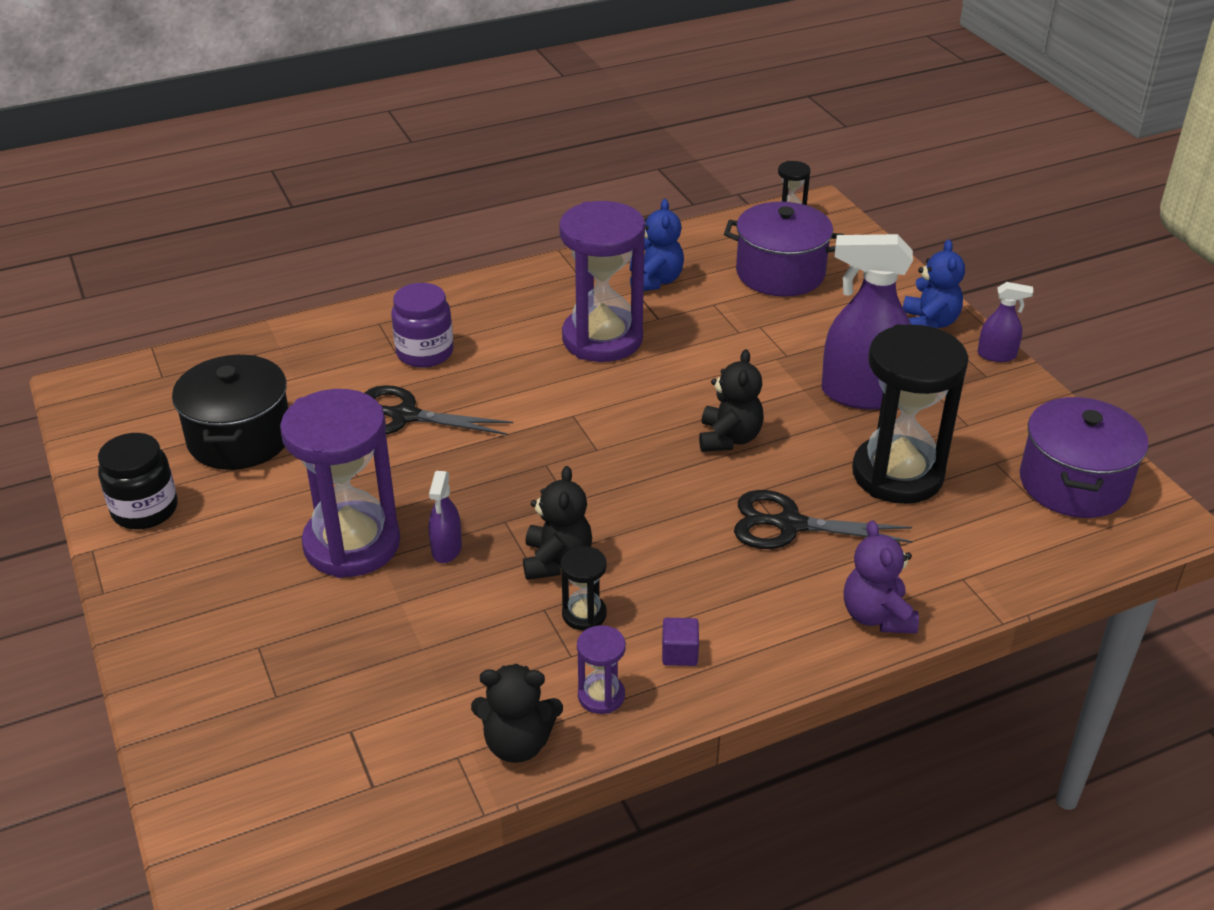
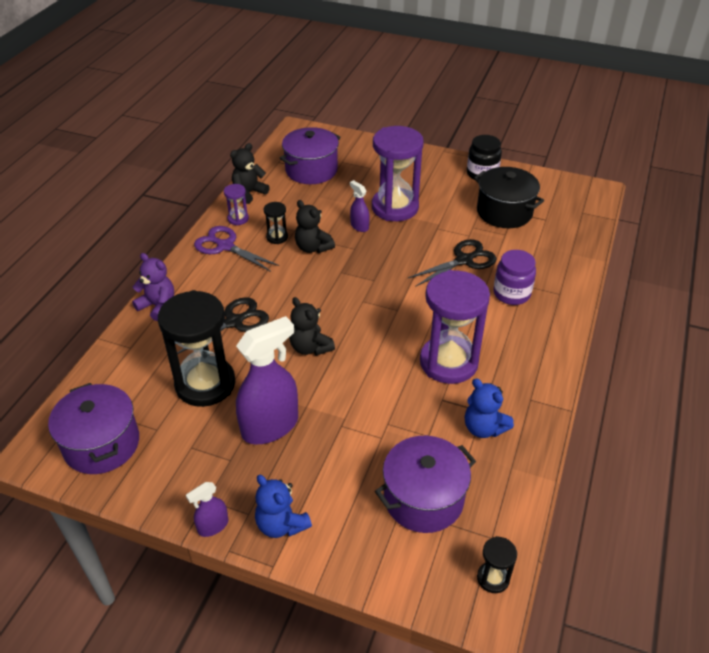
camera: 135 degrees right, 5 degrees up
purple cube [662,618,699,666] -> purple scissors [194,226,279,272]
none -> purple pot [280,127,341,184]

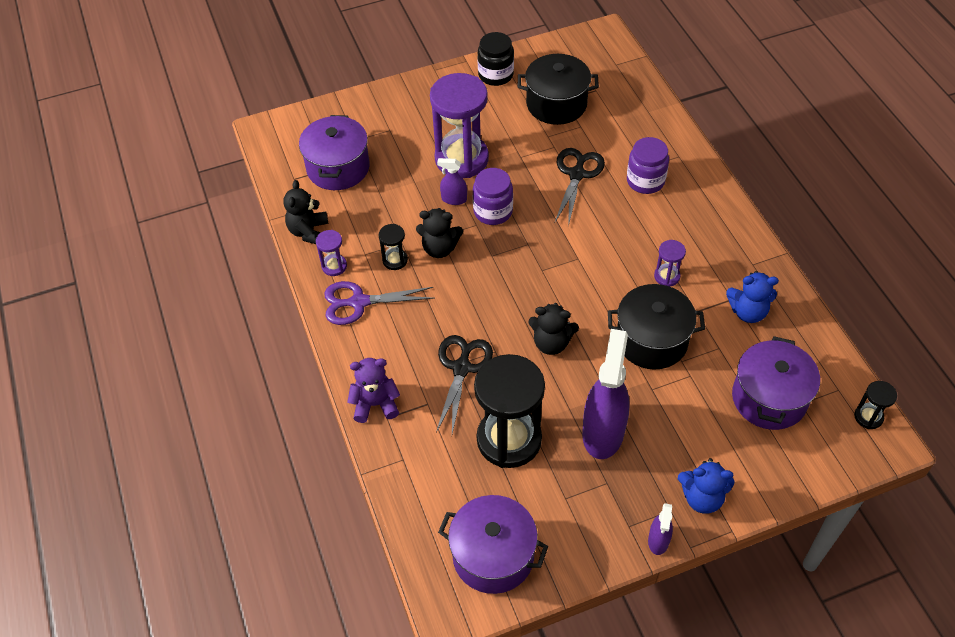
camera: 40 degrees left, 10 degrees up
purple hourglass [420,270,490,384] -> purple hourglass [654,240,686,286], size x0.44
none -> purple jar [473,168,513,225]
none -> black pot [608,284,705,370]

